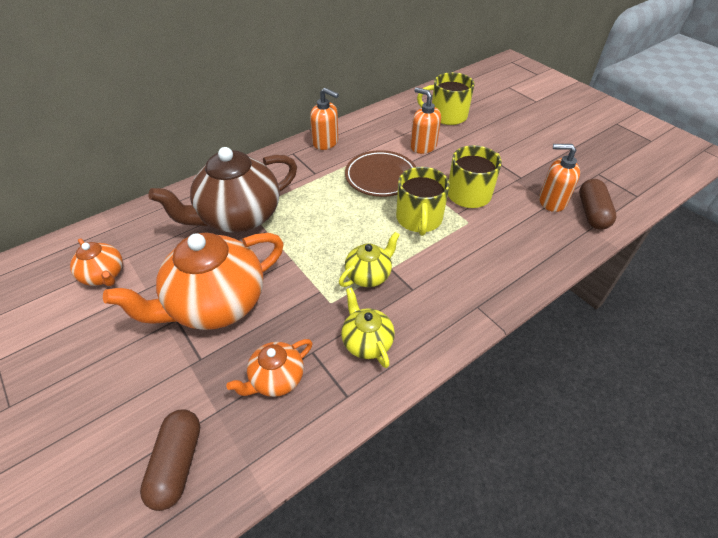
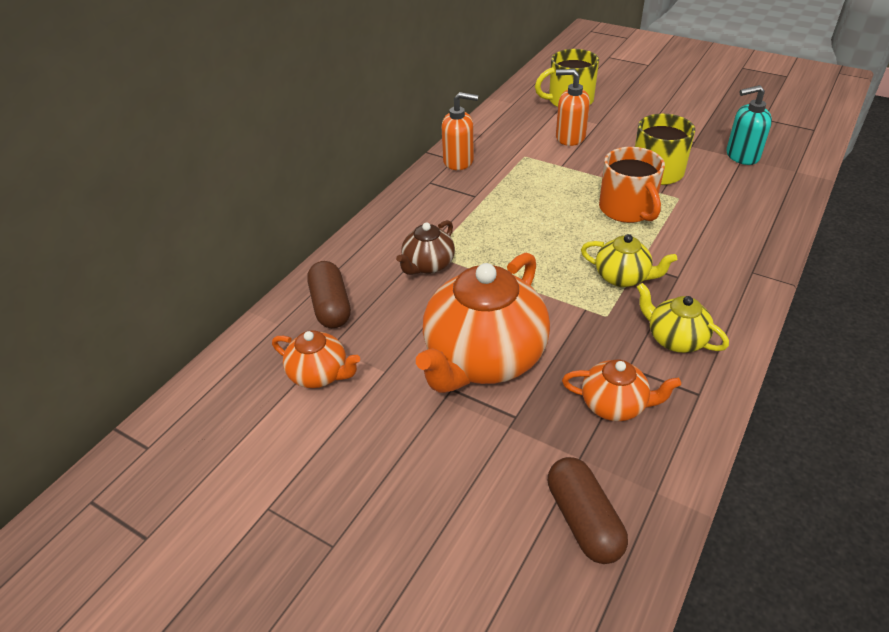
camera: 20 degrees left, 5 degrees down
brown teapot [148,147,297,233] -> brown teapot [396,220,455,275], size x0.50
orange teapot [226,339,312,397] -> orange teapot turned 105 degrees counterclockwise [562,359,681,421]
yellow teapot [339,232,400,287] -> yellow teapot turned 90 degrees clockwise [581,234,677,287]
brown plate [345,150,416,197] -> none
yellow mug [396,167,450,236] -> orange mug [599,147,665,223]
orange soap dispenser [539,144,580,212] -> turquoise soap dispenser [726,85,772,165]
brown capsule [579,179,617,230] -> brown capsule moved to [307,261,351,328]

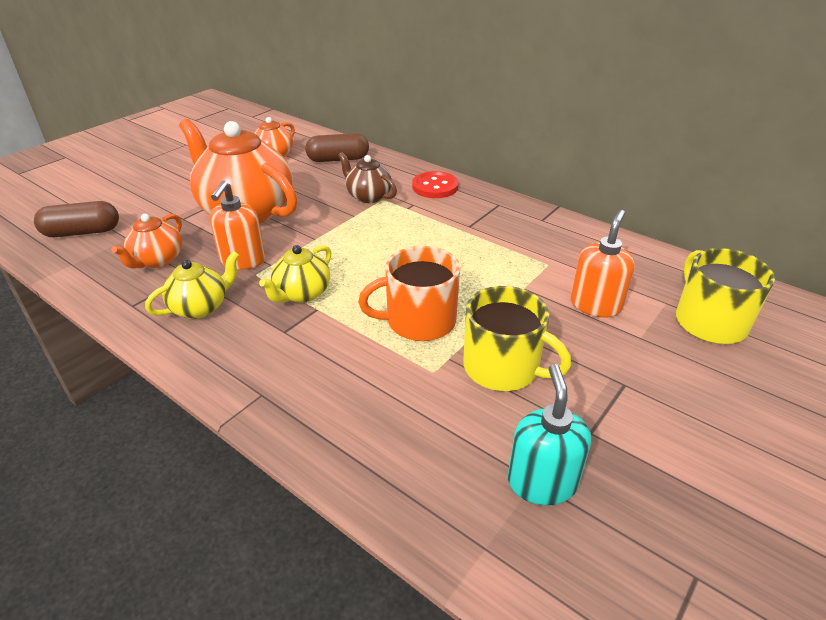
camera: 95 degrees right, 5 degrees down
orange soap dispenser [442,92,478,170] -> orange soap dispenser moved to [210,180,265,270]
none -> red button [412,171,459,198]

